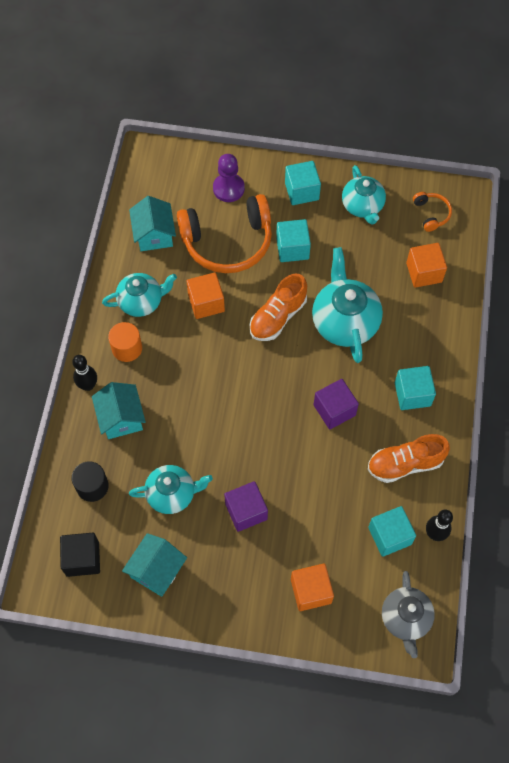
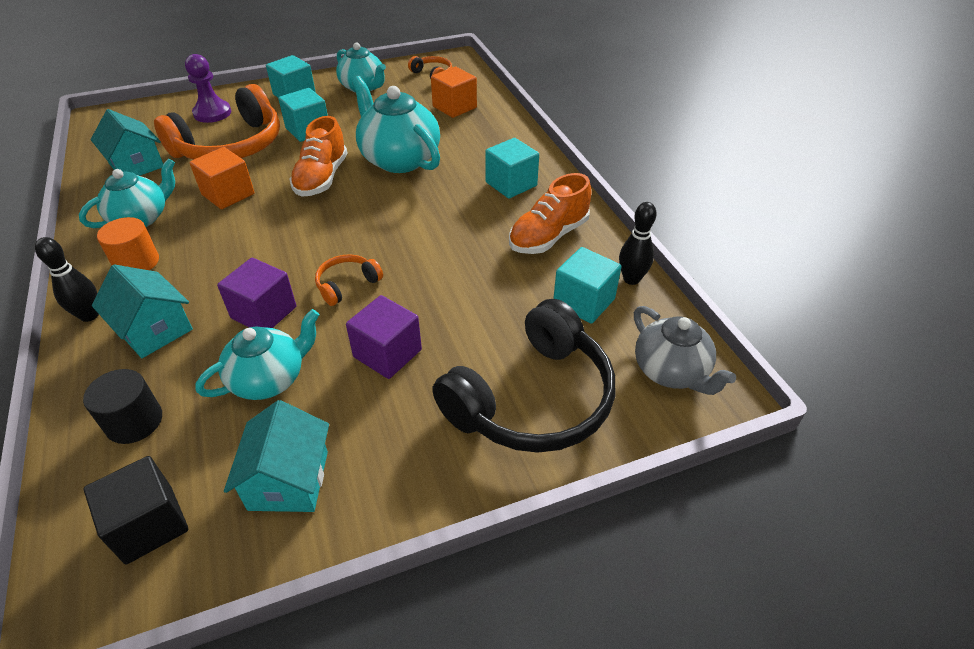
camera: 30 degrees left, 20 degrees down
orange cube [291,564,334,611] -> black headphones [432,299,615,453]
purple cube [314,379,359,429] -> purple cube moved to [217,258,296,328]
none -> orange headphones [315,254,383,306]

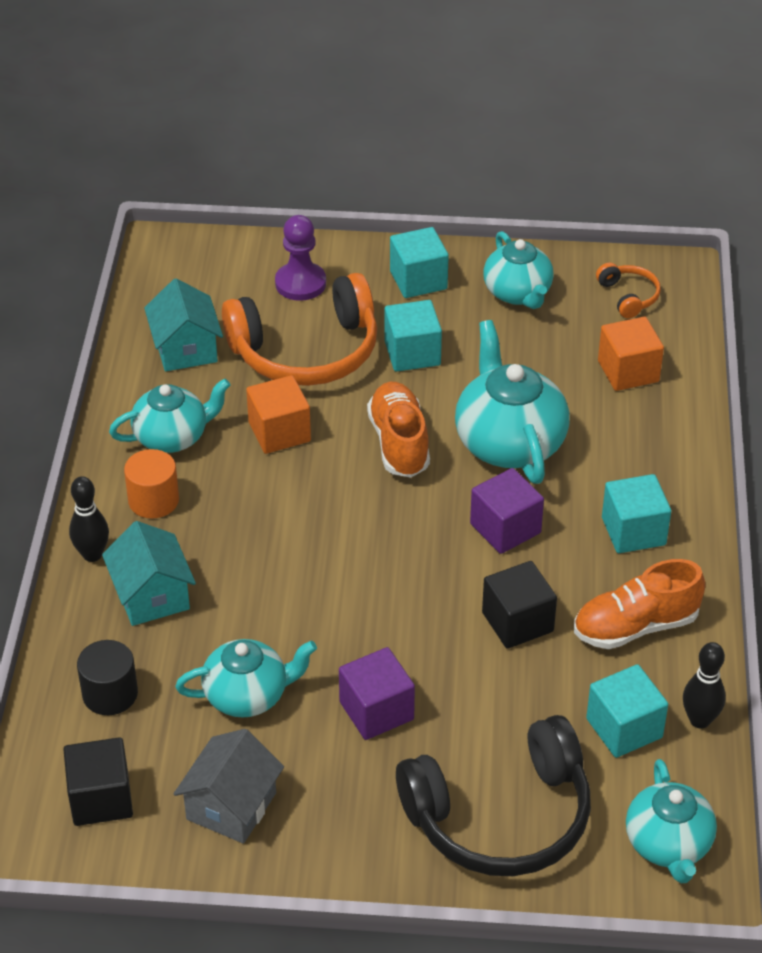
camera: 25 degrees right, 0 degrees up
purple cube [217,258,296,328] -> purple cube moved to [470,468,544,554]
turquoise house [224,400,329,512] -> grey house [174,729,284,844]
orange shoe [290,116,347,197] -> orange shoe turned 135 degrees clockwise [367,382,430,478]
orange headphones [315,254,383,306] -> none
grey teapot [634,306,736,395] -> turquoise teapot [626,759,717,883]
none -> black cube [482,561,557,649]

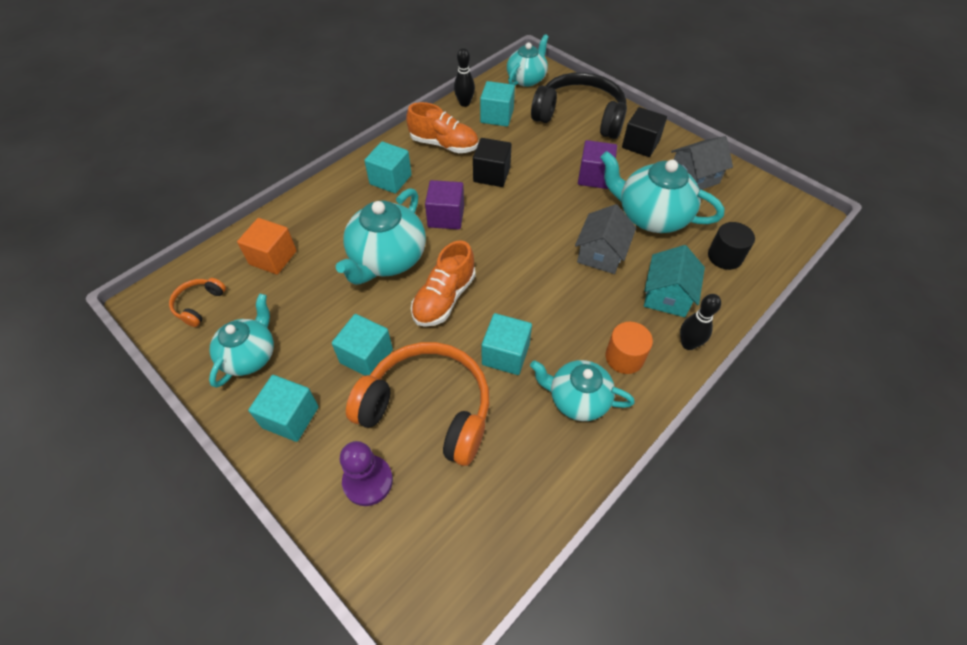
camera: 140 degrees left, 10 degrees up
black cube [63,737,133,826] -> black cube moved to [622,107,667,157]
turquoise house [144,279,223,371] -> none
turquoise teapot [175,639,317,718] -> turquoise teapot [600,151,725,233], size x1.50
orange cube [246,375,311,454] -> turquoise cube [482,313,532,375]
none -> grey house [575,204,636,274]

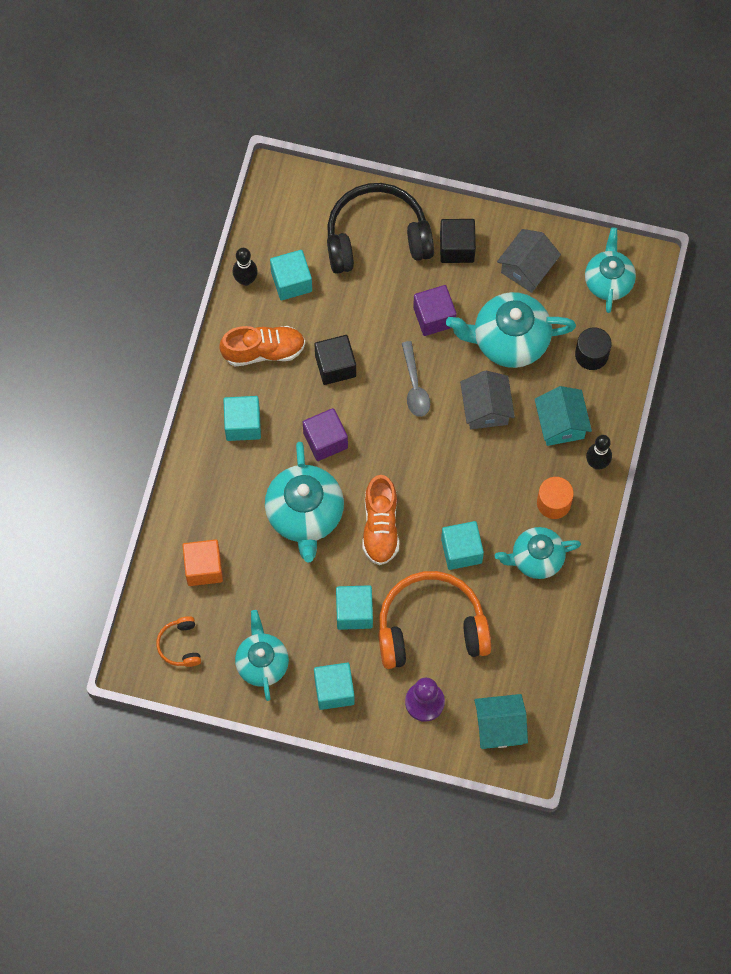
camera: 30 degrees left, 15 degrees up
turquoise teapot [507,34,549,87] -> turquoise teapot moved to [585,227,636,313]
none -> grey spoon [402,341,430,417]
none -> turquoise house [474,694,528,749]

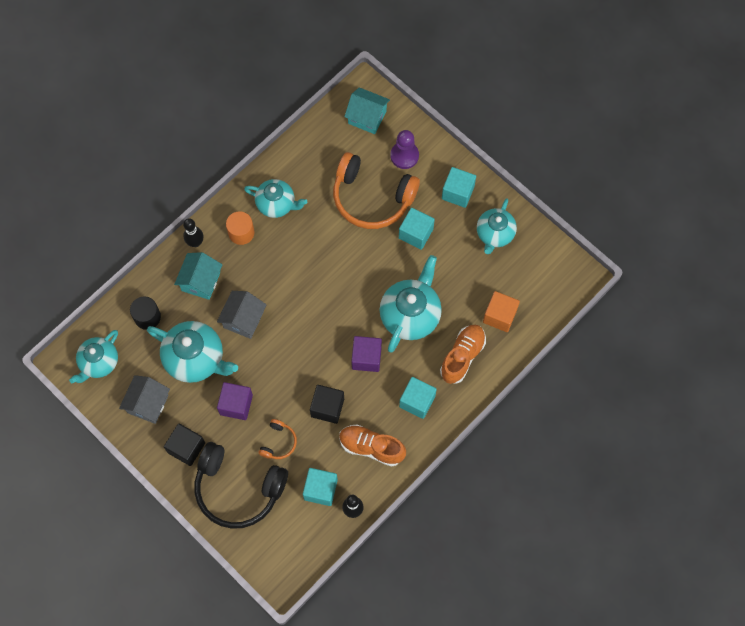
camera: 150 degrees left, 0 degrees up
orange headphones [156,616,201,667] -> orange headphones moved to [258,419,297,459]
orange shoe [362,475,399,565] -> orange shoe moved to [440,325,486,384]
grey spoon [402,341,430,417] -> none
turquoise cube [441,521,484,570] -> none
grey house [497,229,561,293] -> grey house turned 45 degrees counterclockwise [119,375,170,424]

